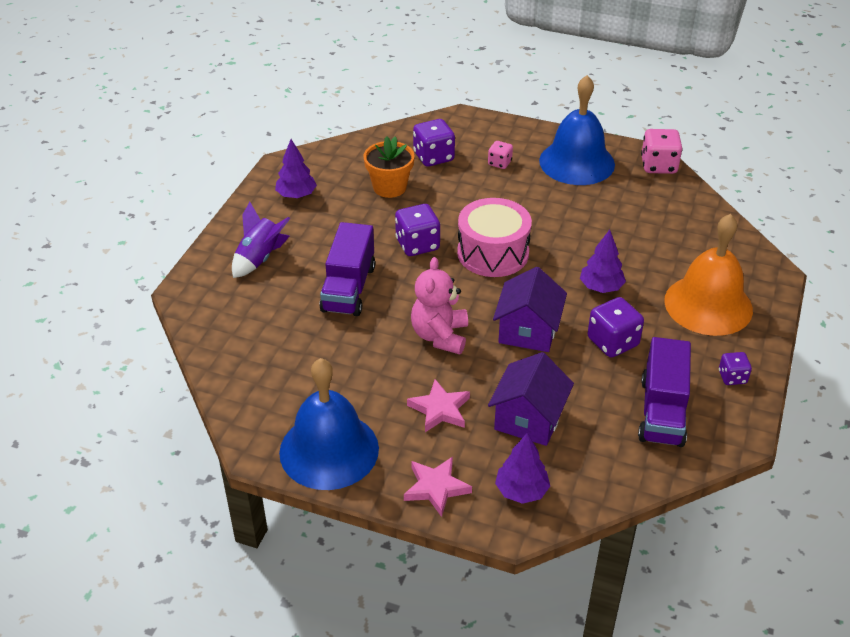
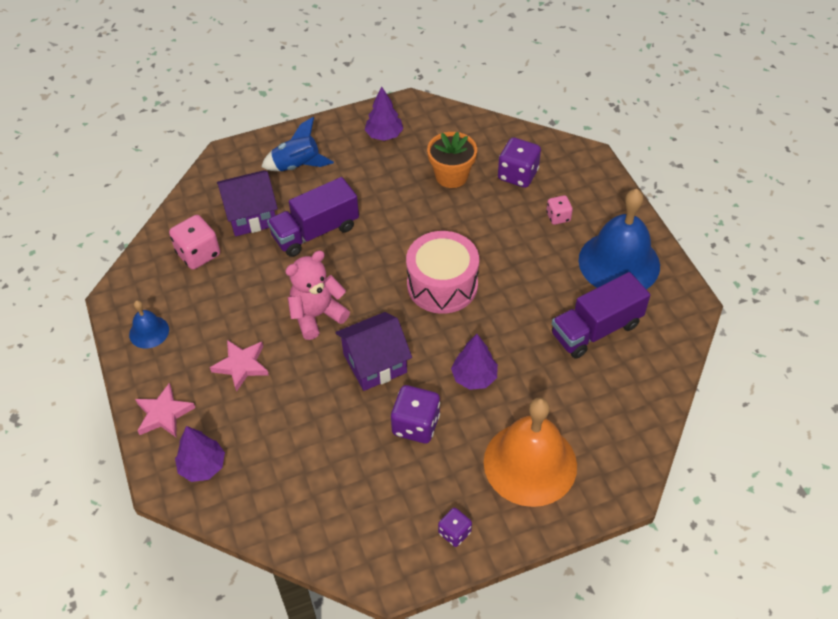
camera: 50 degrees right, 10 degrees up
purple rocket [232,202,290,278] -> blue rocket [261,117,334,171]
blue bell [279,358,379,490] -> blue bell [129,300,169,349], size x0.47
purple dice [395,204,440,256] -> none
purple house [488,352,574,446] -> purple house moved to [217,170,278,236]
purple truck [638,337,691,447] -> purple truck moved to [552,272,650,359]
pink dice [641,129,683,174] -> pink dice moved to [169,215,220,270]

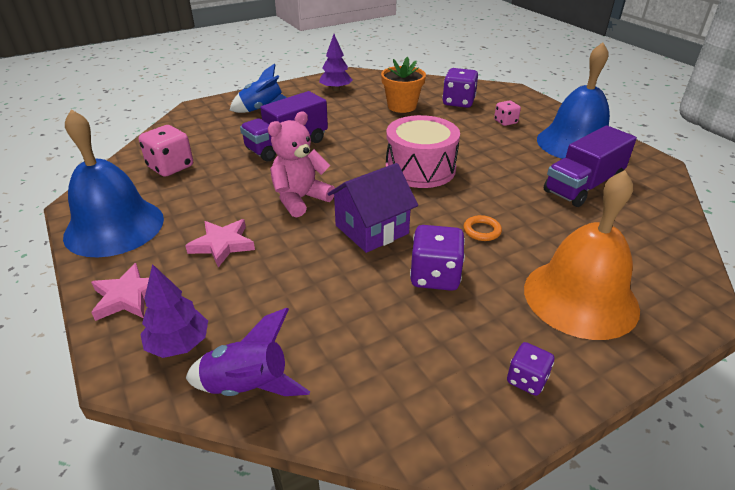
camera: 10 degrees left, 15 degrees down
blue bell [129,300,169,349] -> blue bell [63,109,164,258], size x2.13
purple house [217,170,278,236] -> none
purple tree [451,334,498,390] -> orange ring [464,215,502,241]
none -> purple rocket [186,308,310,396]

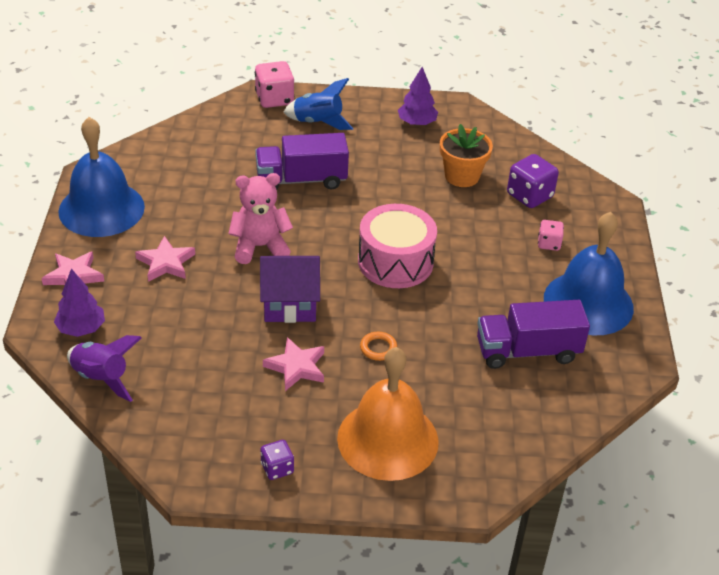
camera: 30 degrees right, 5 degrees up
pink dice [139,125,193,177] -> pink dice moved to [255,61,294,108]
purple dice [410,225,465,291] -> pink star [263,337,324,391]

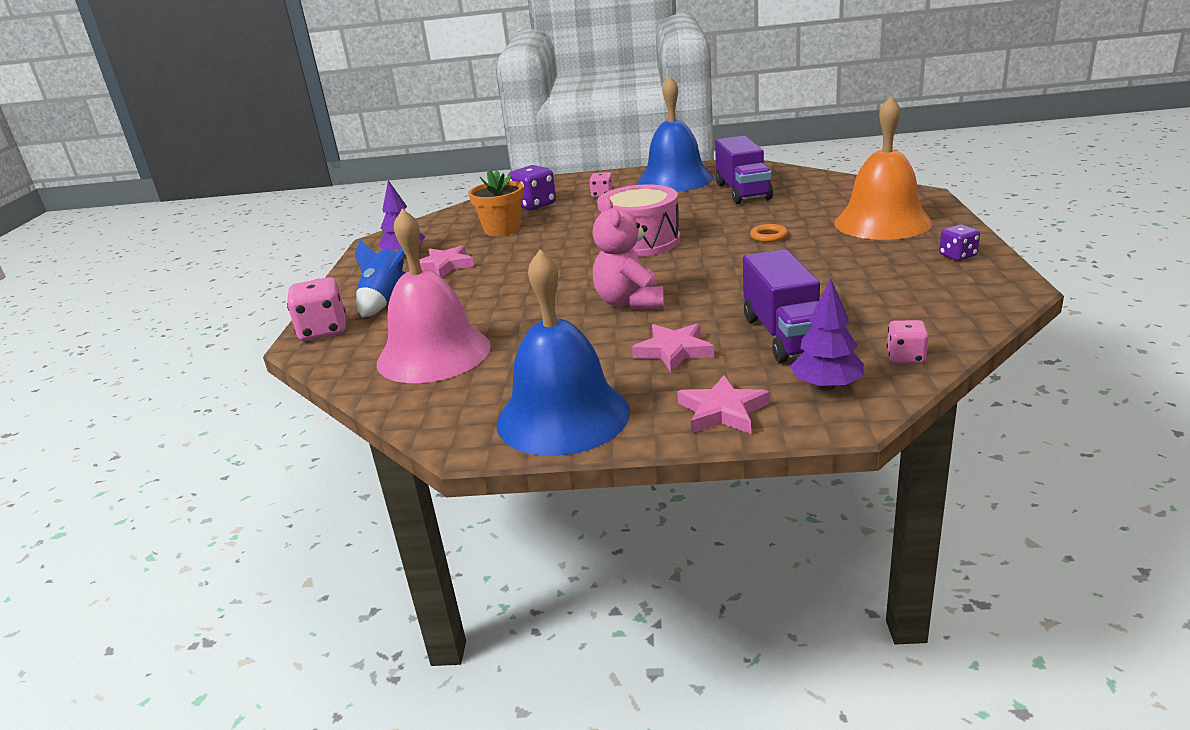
camera: 85 degrees left, 15 degrees down
purple rocket [67,335,142,402] -> pink dice [887,320,929,363]
purple truck [255,133,349,190] -> purple truck moved to [743,249,820,363]
purple house [260,256,320,323] -> none
pink star [263,337,324,391] -> pink star moved to [419,245,474,277]
none -> pink bell [377,209,491,383]

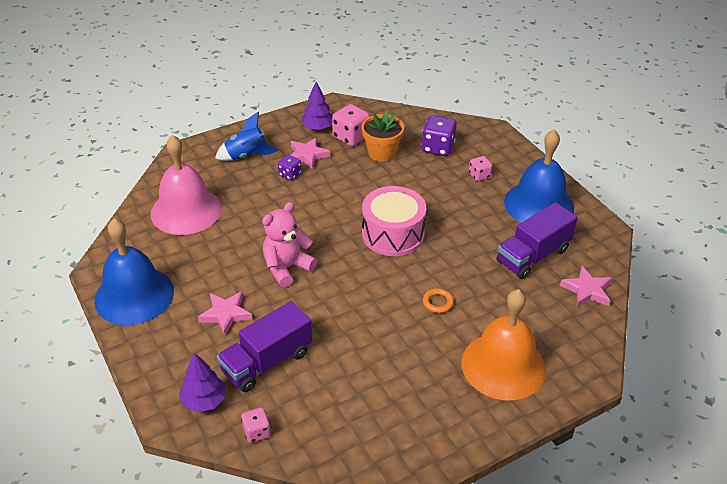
camera: 55 degrees right, 15 degrees up
pink dice [287,277,346,341] -> pink dice moved to [332,104,370,146]
pink star [677,375,770,434] -> pink star moved to [560,266,612,307]
purple dice [939,224,980,261] -> purple dice moved to [278,155,301,181]

